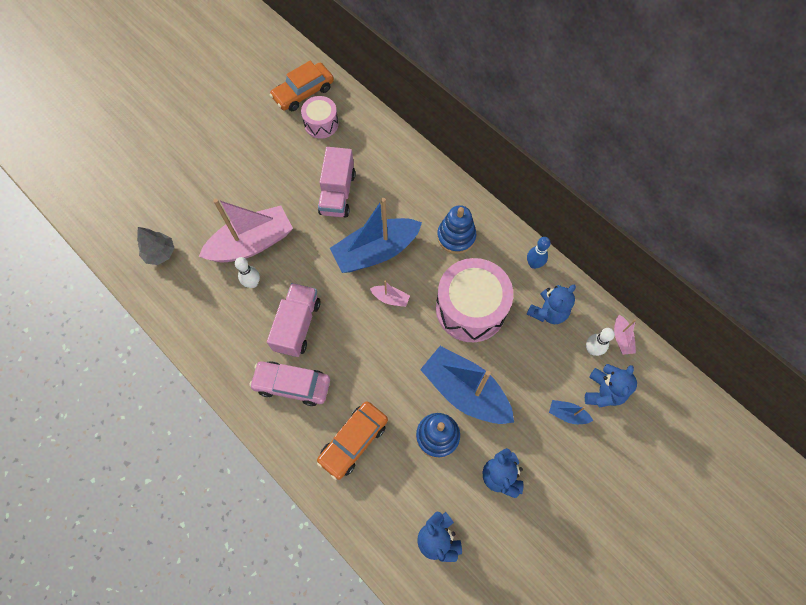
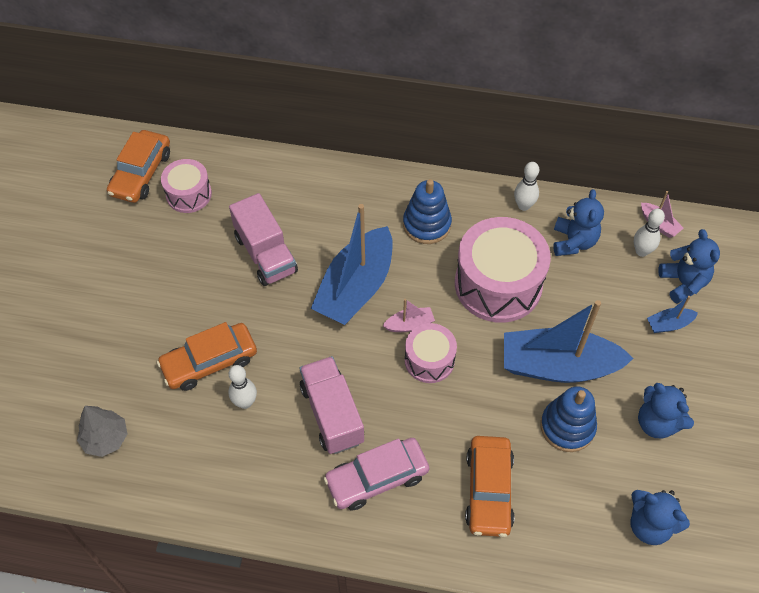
camera: 35 degrees left, 10 degrees down
pink boat [198,199,293,263] -> orange car [157,322,257,391]
blue bowling pin [527,237,551,269] -> white bowling pin [514,162,539,211]
none -> pink drum [405,323,457,383]

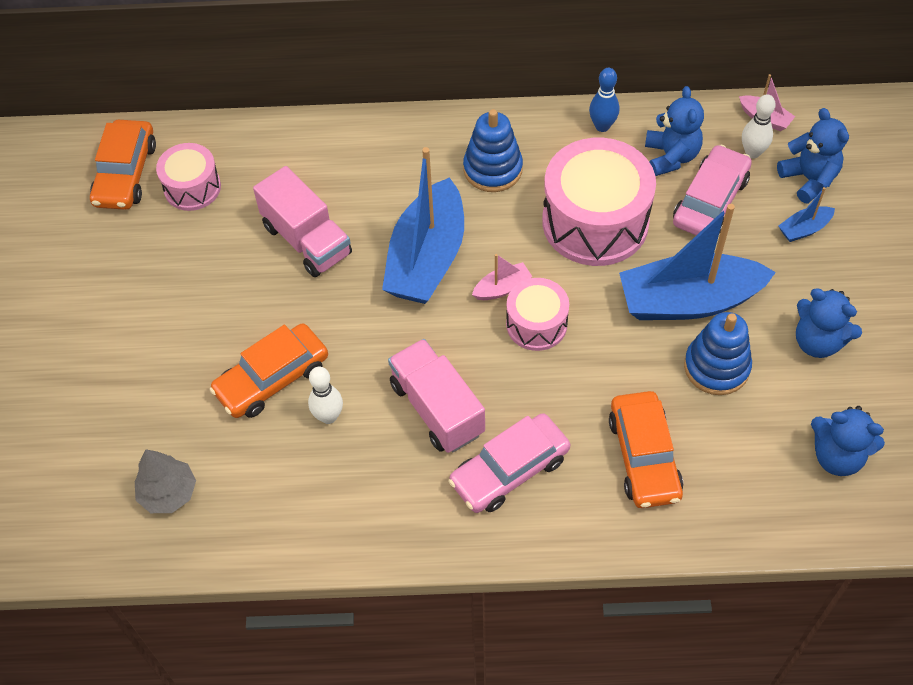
camera: 10 degrees left, 0 degrees up
white bowling pin [514,162,539,211] -> blue bowling pin [589,68,619,132]
none -> pink car [673,145,752,235]

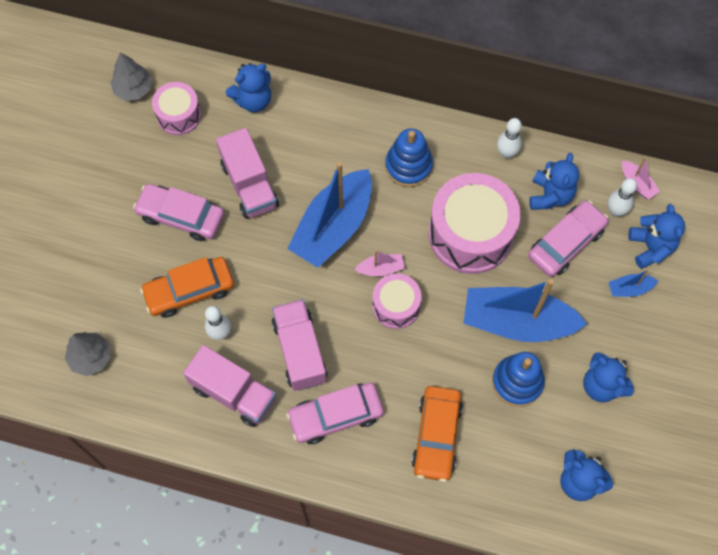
camera: 15 degrees right, 10 degrees up
orange car [90,120,156,210] -> grey tree [110,53,152,101]
blue bowling pin [589,68,619,132] -> white bowling pin [497,118,522,159]
none -> pink car [133,184,224,241]
none -> pink truck [183,345,276,427]
none -> blue teddy bear [226,63,271,112]

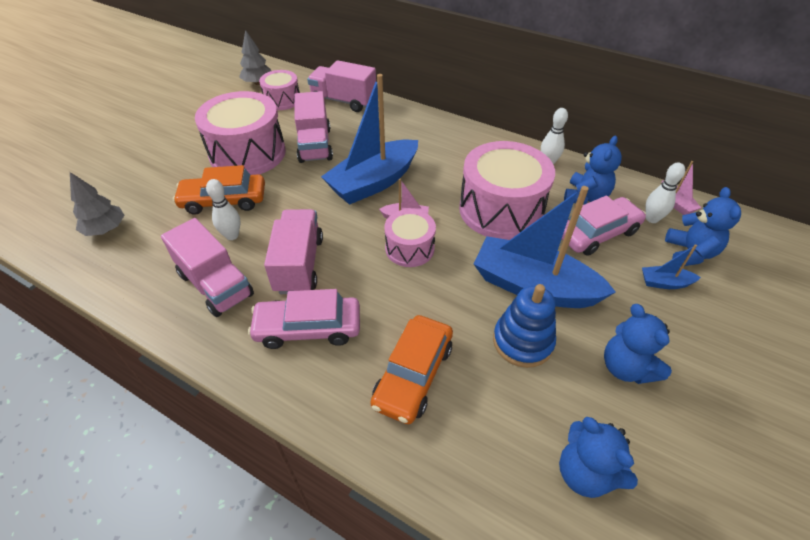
camera: 15 degrees right, 20 degrees down
pink car [133,184,224,241] -> pink drum [195,91,286,175]
blue teddy bear [226,63,271,112] -> pink truck [307,60,376,112]
blue stacking toy [385,128,433,187] -> none

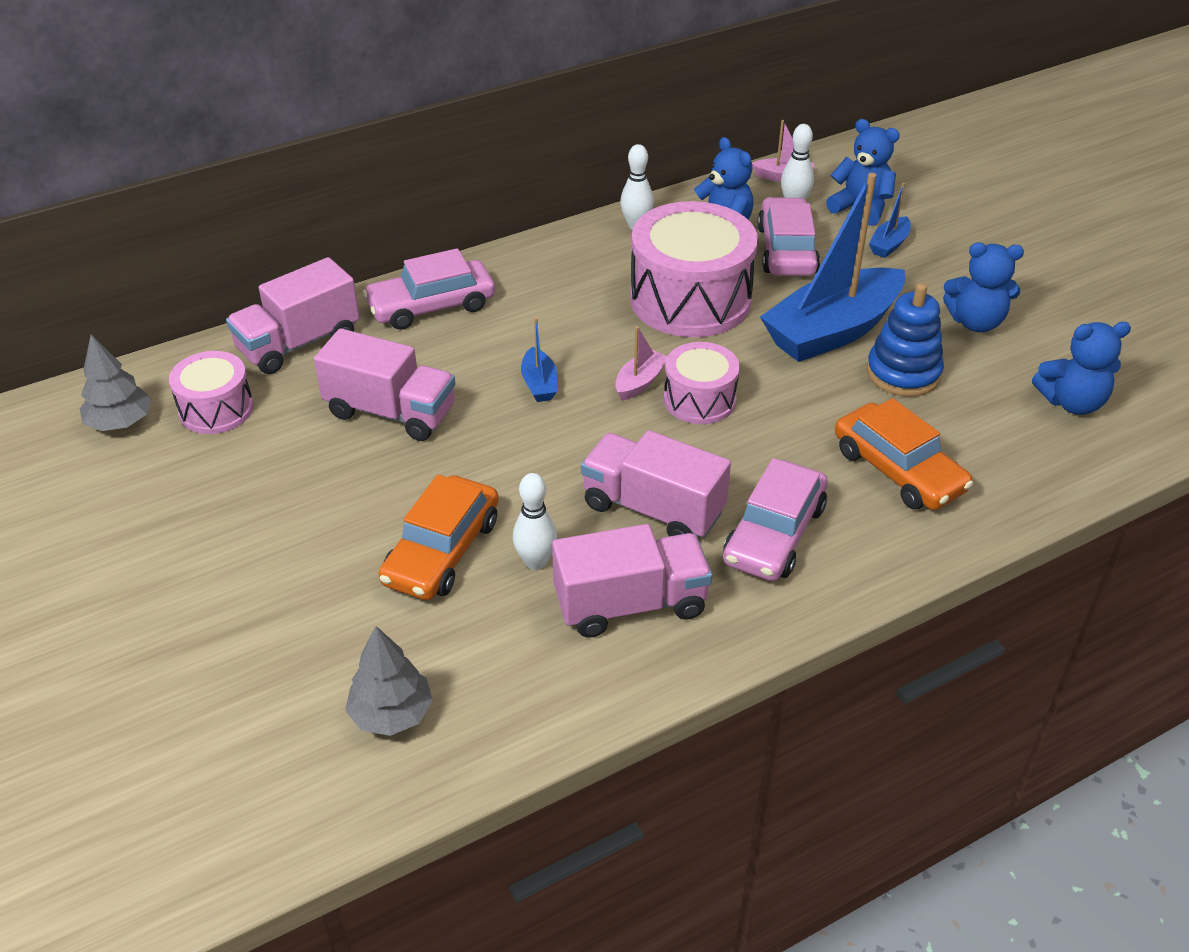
camera: 60 degrees left, 5 degrees down
pink drum [195,91,286,175] -> none
blue boat [321,74,418,205] -> blue boat [521,317,557,402], size x0.42
none -> pink car [363,248,495,330]

